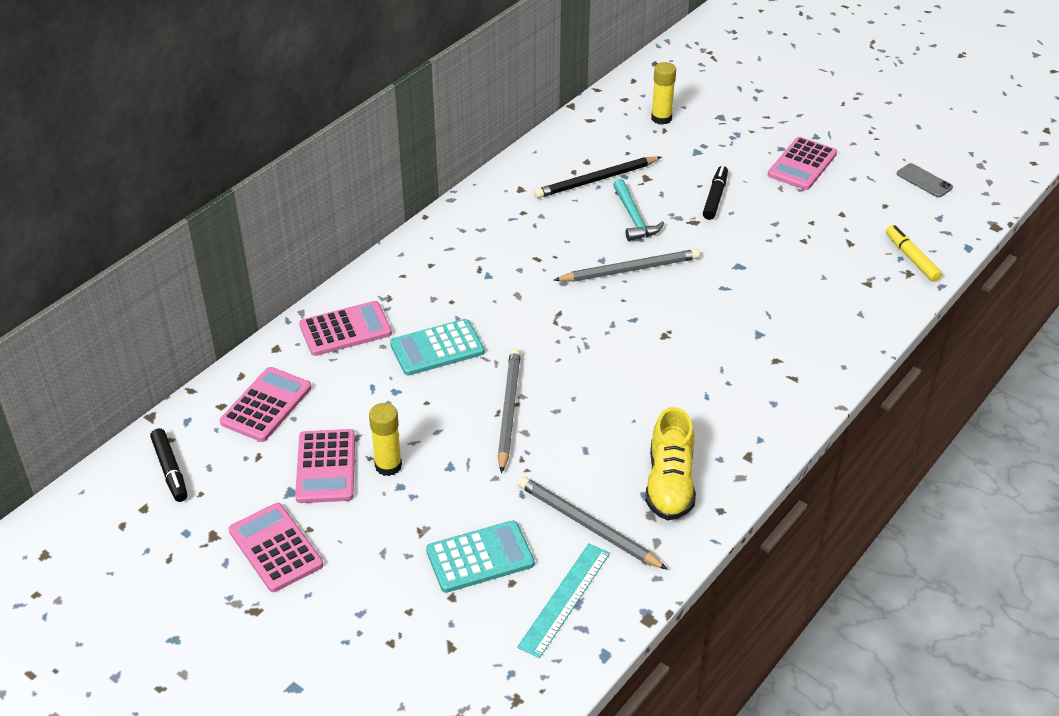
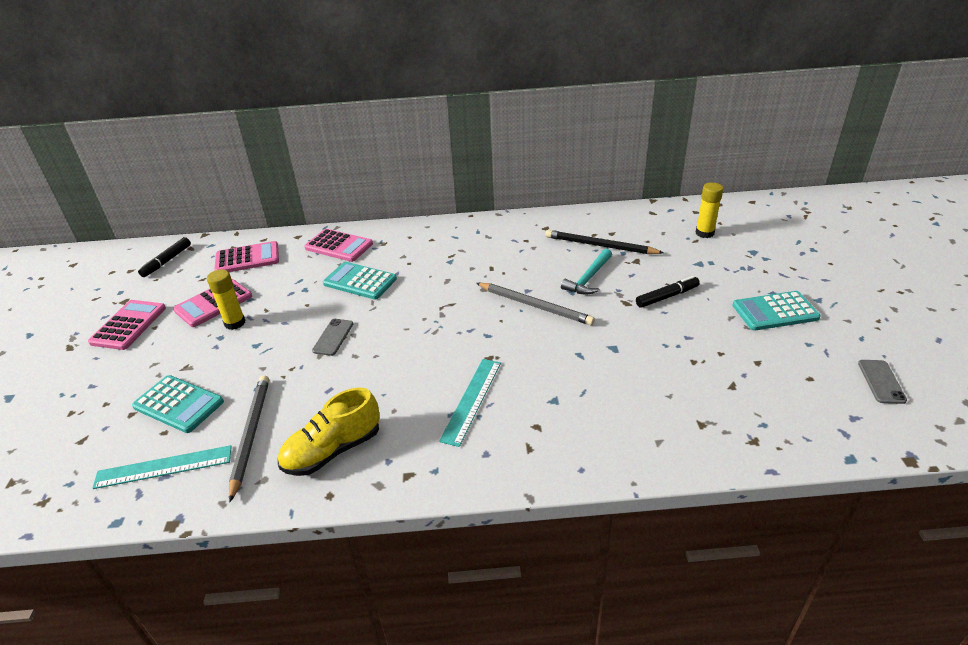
camera: 50 degrees right, 5 degrees down
grey pencil [498,348,521,473] -> grey phone [312,319,353,356]
pink calculator [768,137,837,190] -> turquoise calculator [732,291,821,331]
yellow marker [886,225,942,282] -> none
none -> turquoise ruler [439,359,501,447]

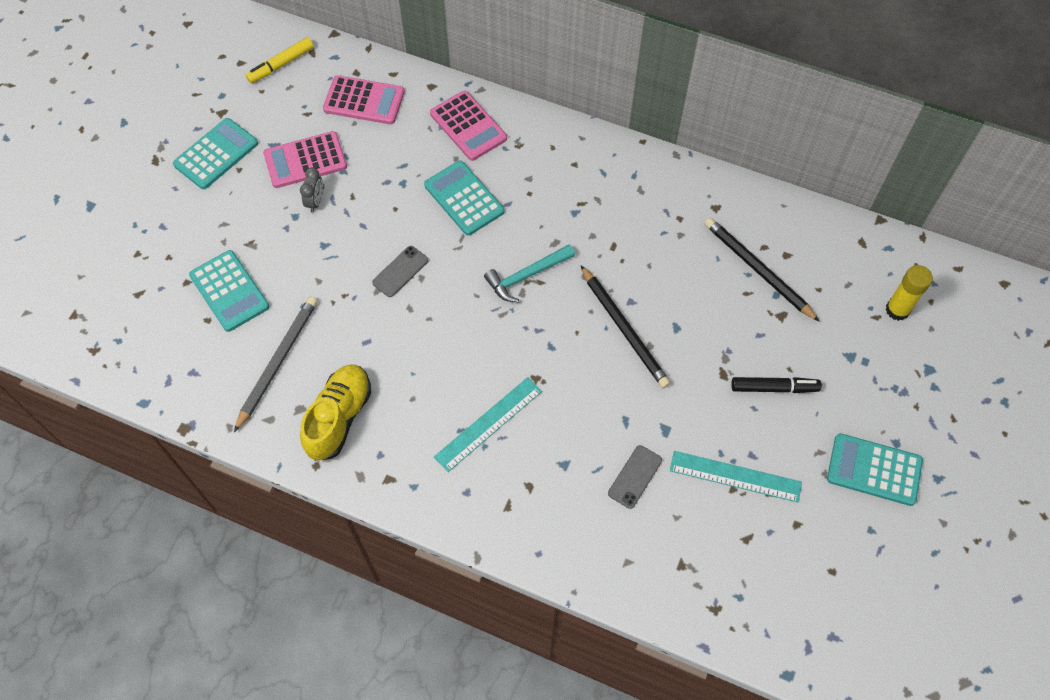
camera: 25 degrees right, 25 degrees up
pink calculator [88,300,166,350] -> turquoise calculator [173,118,258,189]
turquoise ruler [92,445,232,489] -> turquoise ruler moved to [670,451,802,503]
black marker [138,237,191,277] -> yellow marker [246,37,314,83]
yellow glue stick [207,269,245,330] -> grey clock [300,167,323,212]
yellow shoe [278,387,380,476] -> yellow shoe turned 120 degrees clockwise [300,364,371,461]
grey pencil [476,283,595,325] -> black pencil [581,265,670,388]
turquoise hammer [561,249,612,295] -> turquoise hammer moved to [484,244,575,302]
grey phone [858,360,907,404] -> grey phone moved to [608,445,662,509]

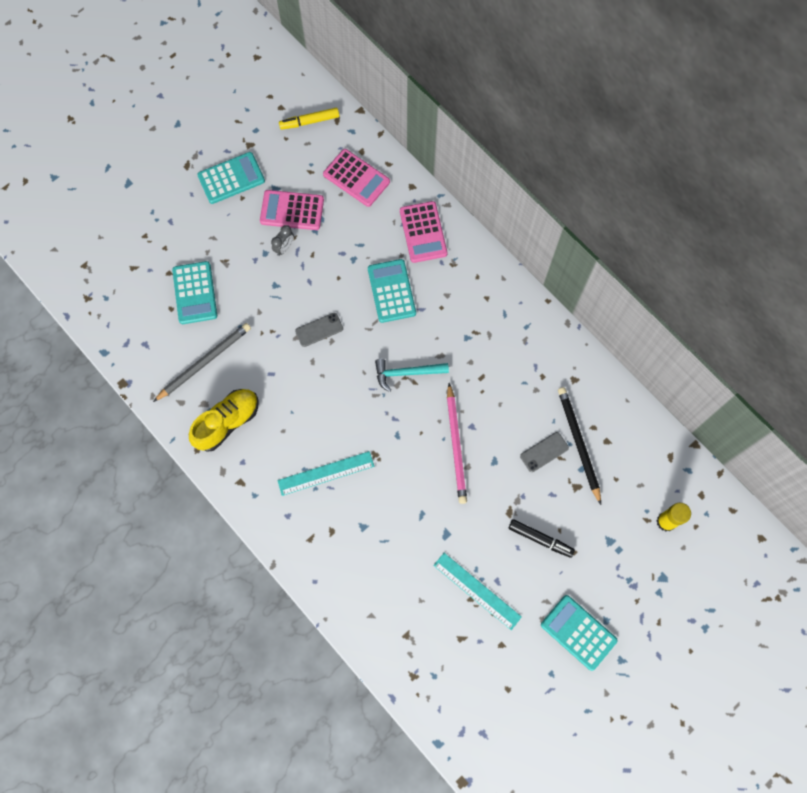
camera: 25 degrees right, 10 degrees up
black pencil [581,265,670,388] -> pink pencil [447,383,467,504]
grey phone [608,445,662,509] -> grey phone moved to [520,432,569,472]

